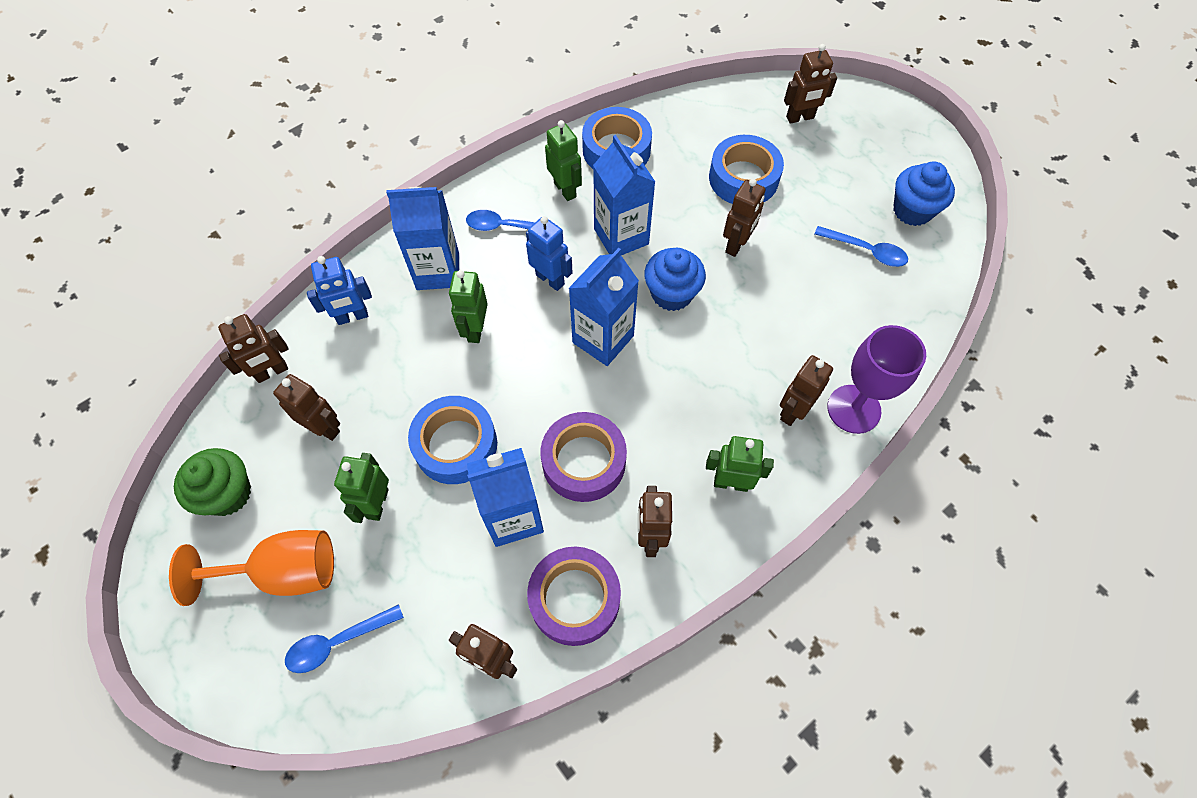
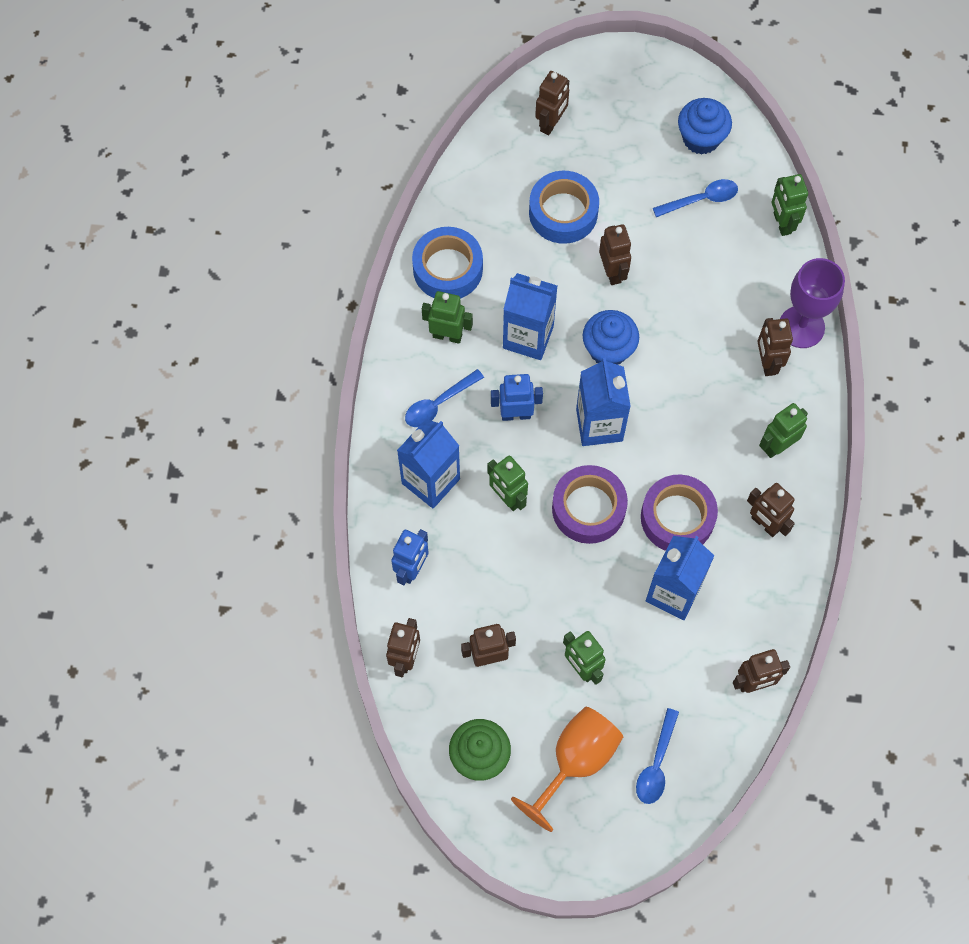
camera: 45 degrees left, 5 degrees up
blue tape [408,396,497,484] -> none
purple tape [527,547,621,646] -> purple tape moved to [552,465,628,544]
none -> green robot [772,174,808,236]

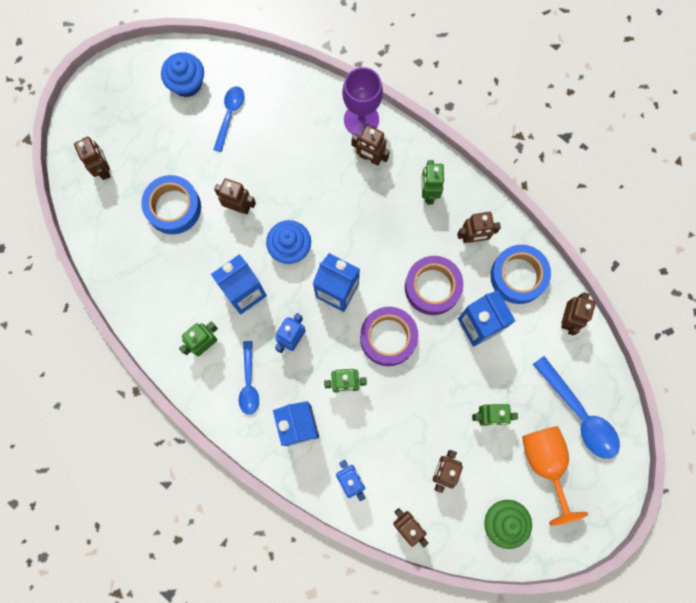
camera: 55 degrees left, 10 degrees up
blue tape [412,227,483,299] -> blue tape moved to [490,245,551,304]
blue spoon [636,708,679,804] -> blue spoon [533,356,620,459], size x1.60
green robot [772,174,808,236] -> none

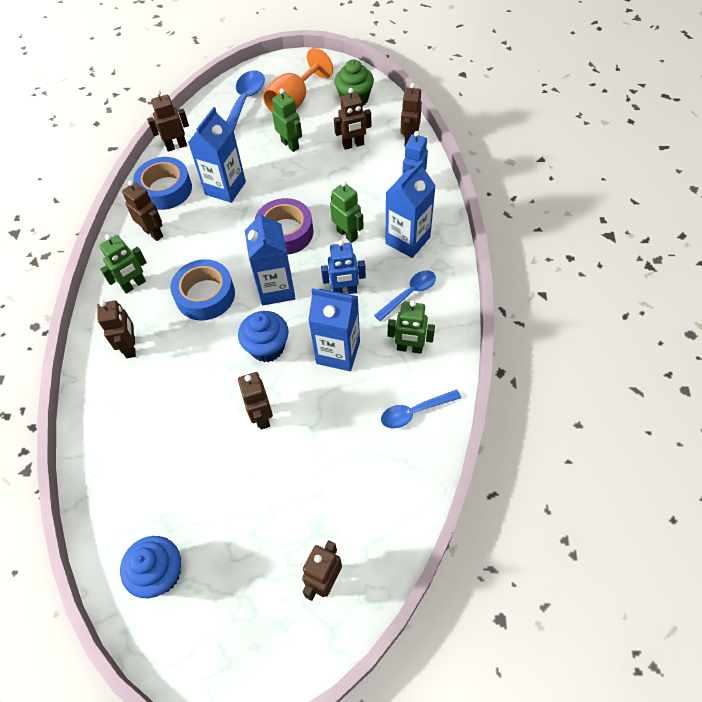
camera: 125 degrees left, 20 degrees down
blue tape [141,175,201,234] -> blue tape moved to [170,259,235,321]
blue spoon [213,86,244,152] -> blue spoon moved to [381,389,461,428]
purple goblet [342,67,383,136] -> none
purple tape [405,256,463,315] -> none

